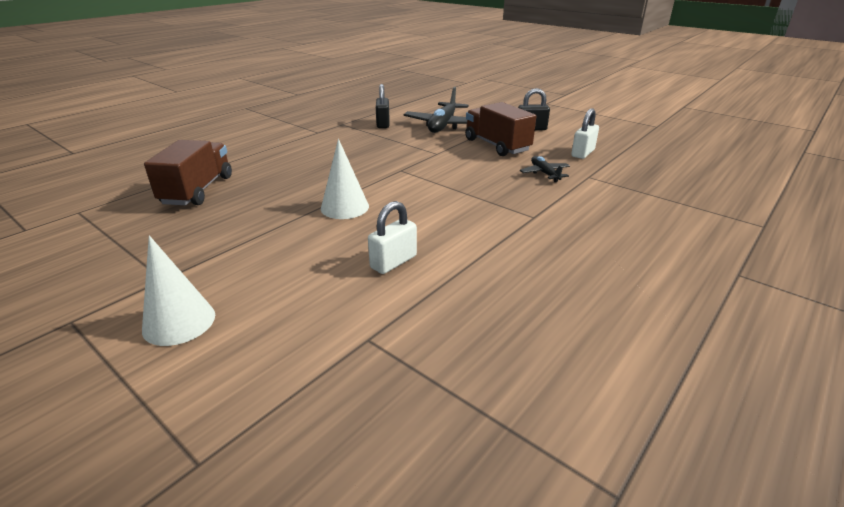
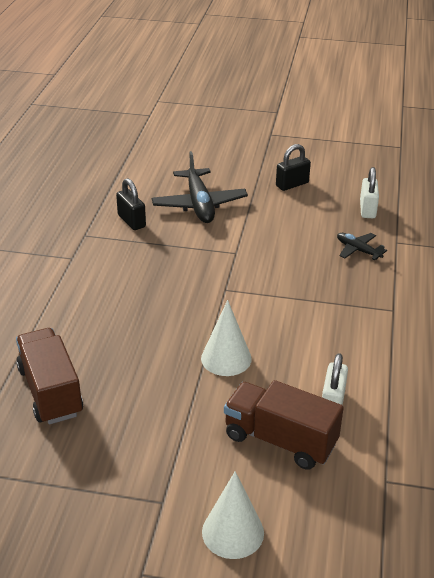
camera: 30 degrees left, 5 degrees up
brown truck [465,102,536,156] -> brown truck moved to [224,380,344,470]

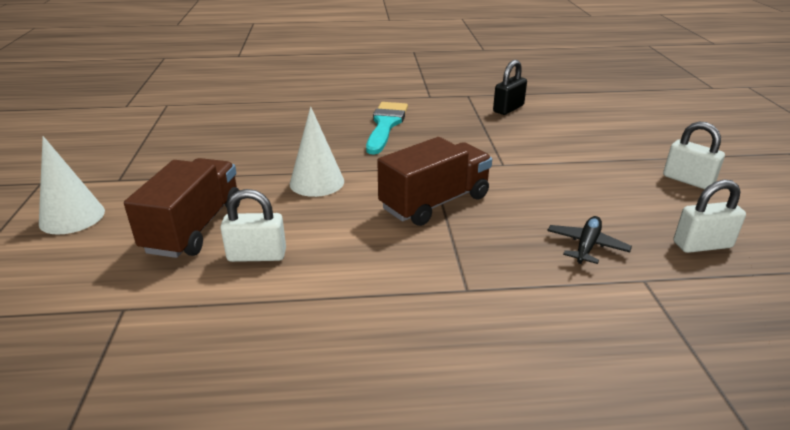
camera: 75 degrees right, 5 degrees down
brown truck [16,328,83,424] -> brown truck moved to [377,137,492,226]
black plane [152,151,248,223] -> none
black padlock [276,144,311,191] -> white padlock [663,122,725,189]
none -> turquoise brush [366,102,408,155]

